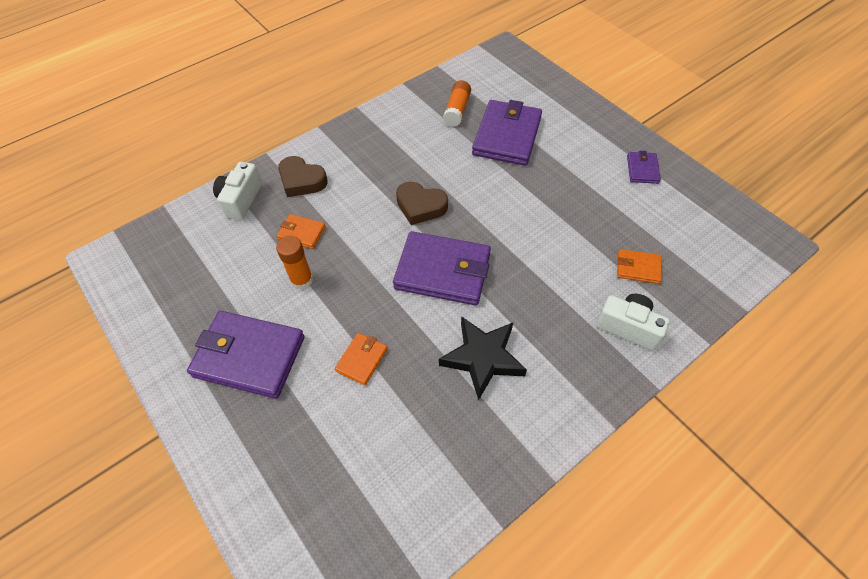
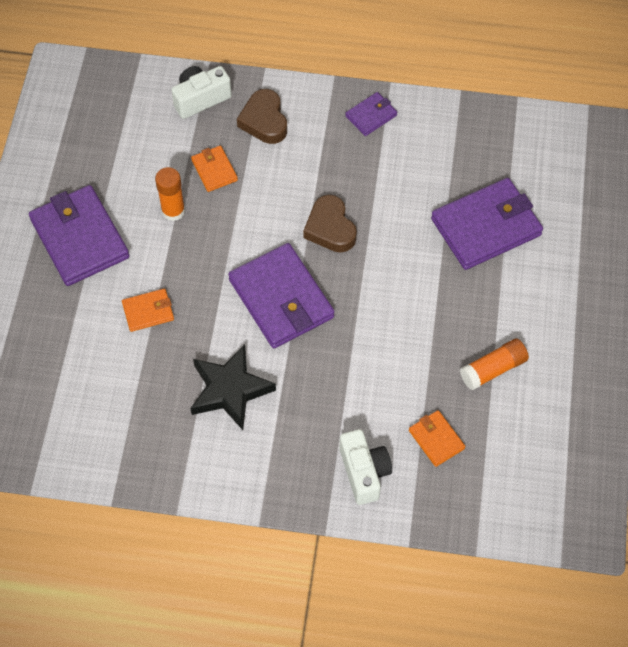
camera: 45 degrees right, 5 degrees up
orange glue stick [443,80,471,127] -> orange glue stick moved to [460,339,529,390]
purple wallet [627,151,661,184] -> purple wallet moved to [345,92,397,136]

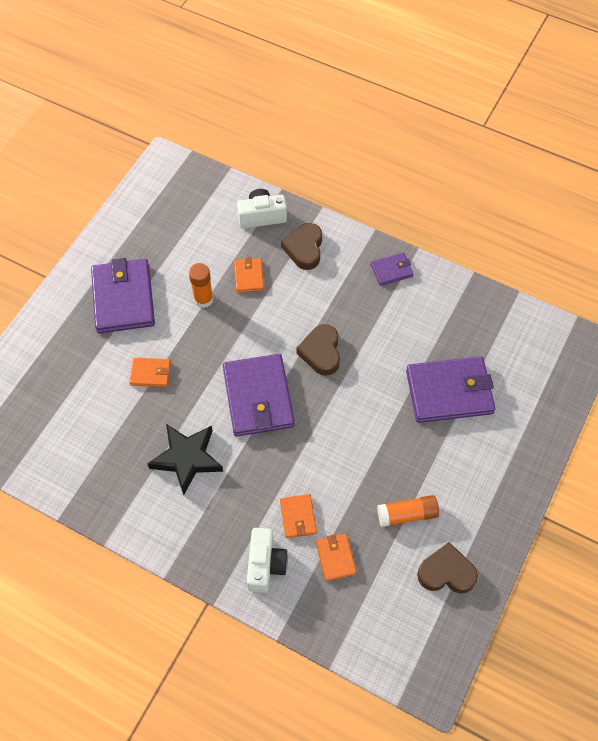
camera: 20 degrees right, 0 degrees up
none -> orange wallet [280,494,317,538]
none -> brown heart [417,542,478,594]

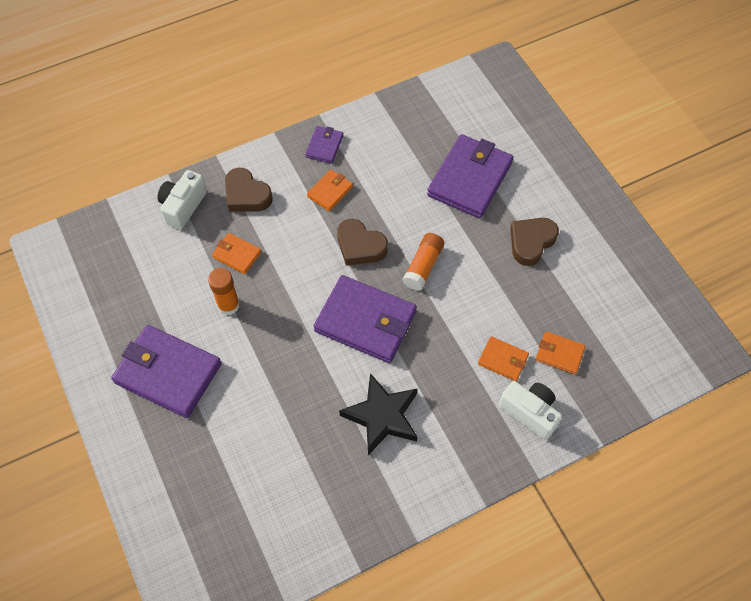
camera: 55 degrees left, 0 degrees up
orange wallet [129,358,171,387] -> orange wallet moved to [307,169,353,211]
orange glue stick [377,495,439,527] -> orange glue stick moved to [402,233,444,291]
brown heart [417,542,478,594] -> brown heart moved to [510,218,559,266]

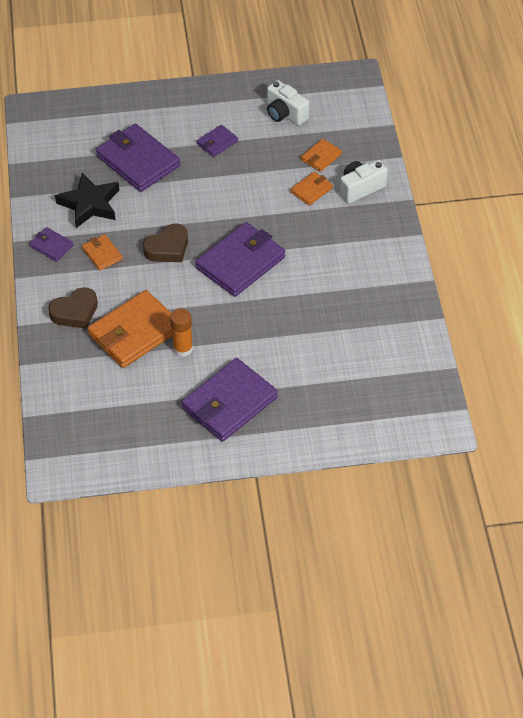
camera: 70 degrees left, 10 degrees down
white camera [157,170,207,230] -> white camera moved to [267,80,309,126]
orange wallet [212,233,261,274] -> orange wallet [87,290,172,368], size x2.05
black star [339,373,418,455] -> black star moved to [55,173,119,228]
orange glue stick [402,233,444,291] -> none
brown heart [510,218,559,266] -> purple wallet [197,125,238,157]

